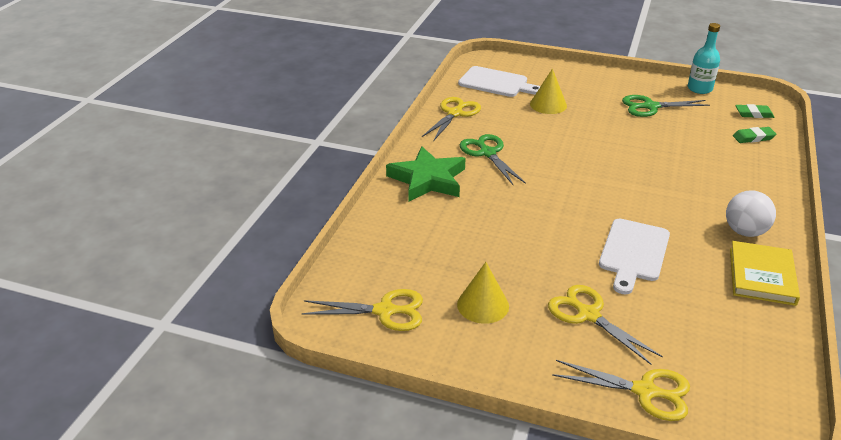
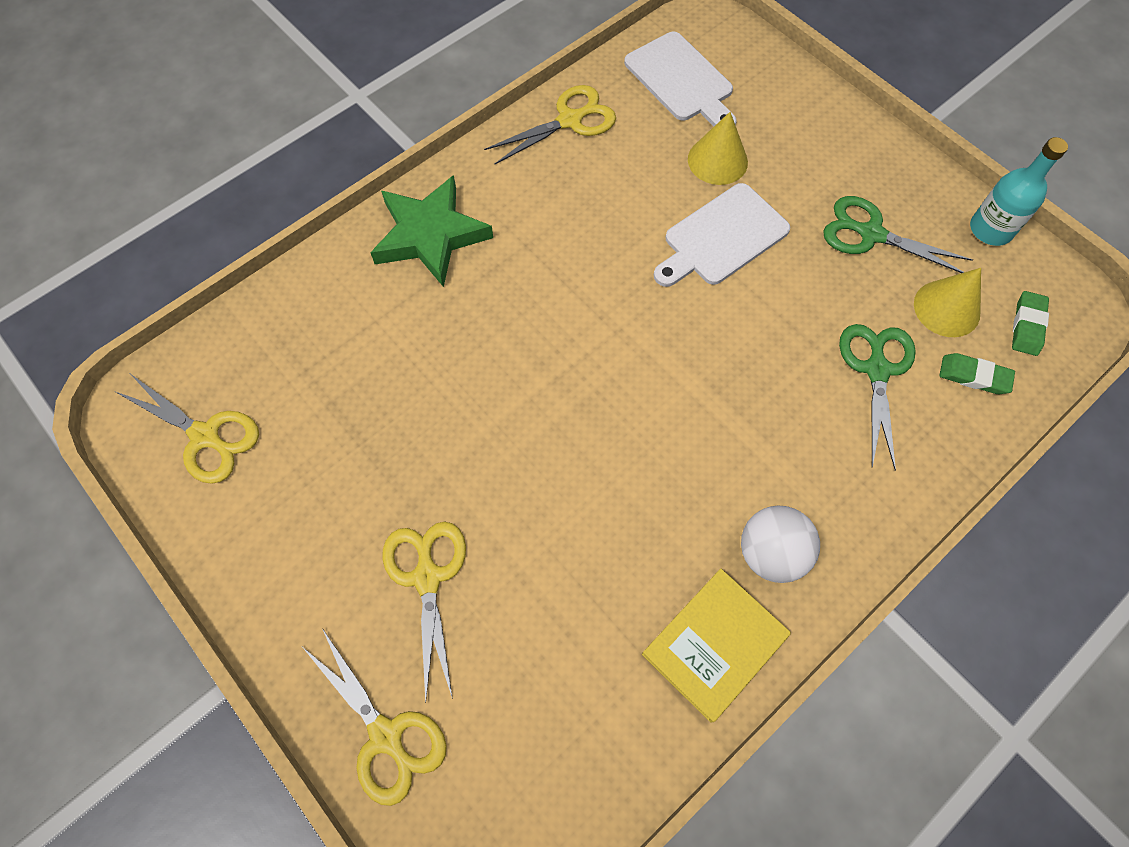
camera: 30 degrees right, 30 degrees up
yellow cone [457,262,509,324] -> yellow cone moved to [914,268,981,337]
green scissors [460,134,526,186] -> green scissors moved to [839,324,916,470]
white cutting board [599,218,670,295] -> white cutting board moved to [654,183,790,287]
green eraser [735,104,775,118] -> green eraser turned 75 degrees clockwise [1012,291,1049,356]

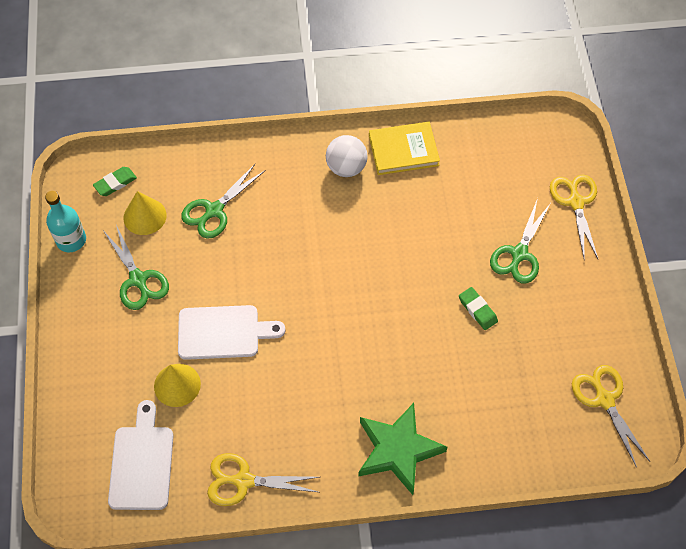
camera: 145 degrees left, 5 degrees down
yellow scissors [382,522,466,703] -> green scissors [490,198,551,284]
green eraser [939,353,1015,394] -> green eraser moved to [459,287,498,330]

